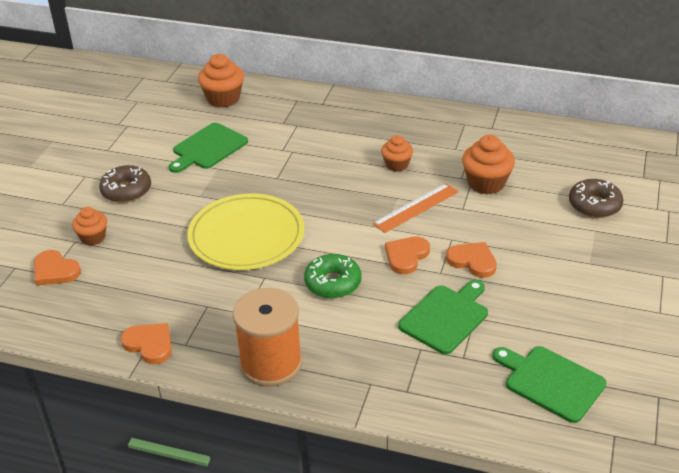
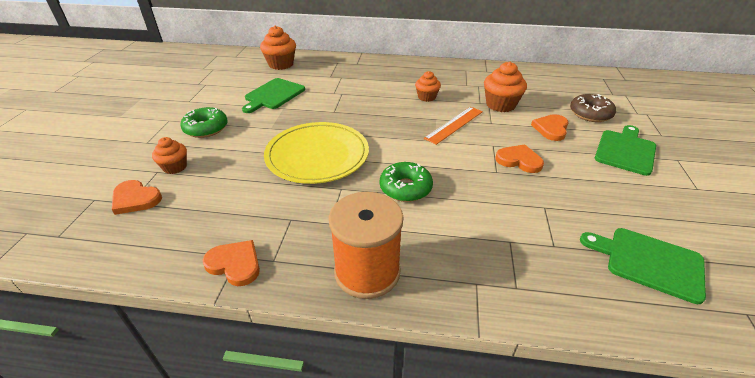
camera: 10 degrees left, 0 degrees up
brown donut [99,165,151,203] -> green donut [180,107,228,138]
orange heart [385,237,430,274] -> orange heart moved to [531,114,569,141]
green cutting board [398,280,488,354] -> green cutting board moved to [595,125,656,176]

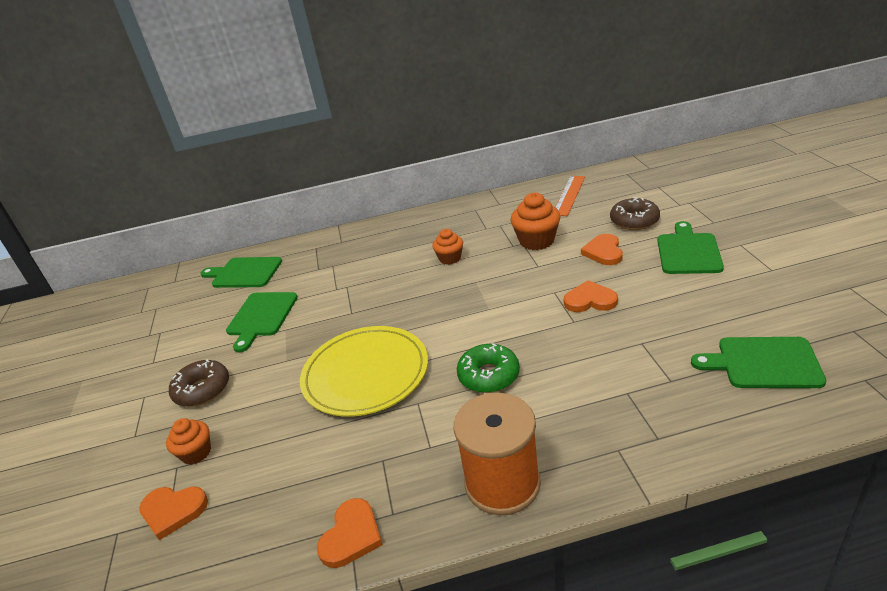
camera: 15 degrees left, 5 degrees down
green donut [180,107,228,138] -> brown donut [169,360,229,407]
orange heart [202,240,260,286] -> orange heart turned 105 degrees clockwise [317,498,383,568]
orange cupcake [260,26,296,70] -> green cutting board [201,257,282,288]
orange ruler [424,107,483,145] -> orange ruler moved to [556,176,585,216]

